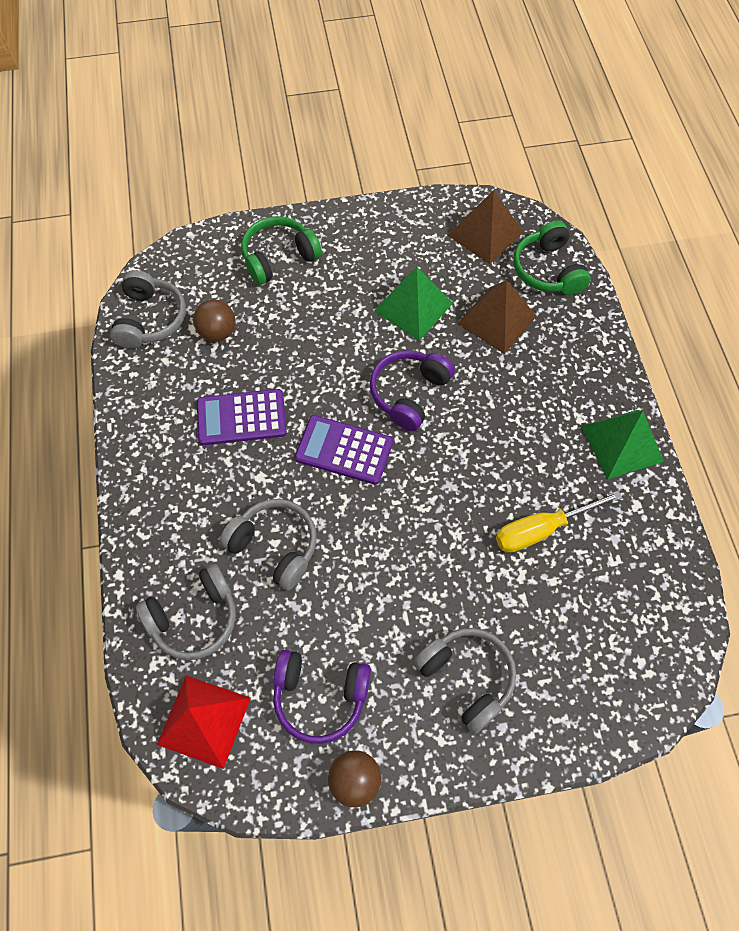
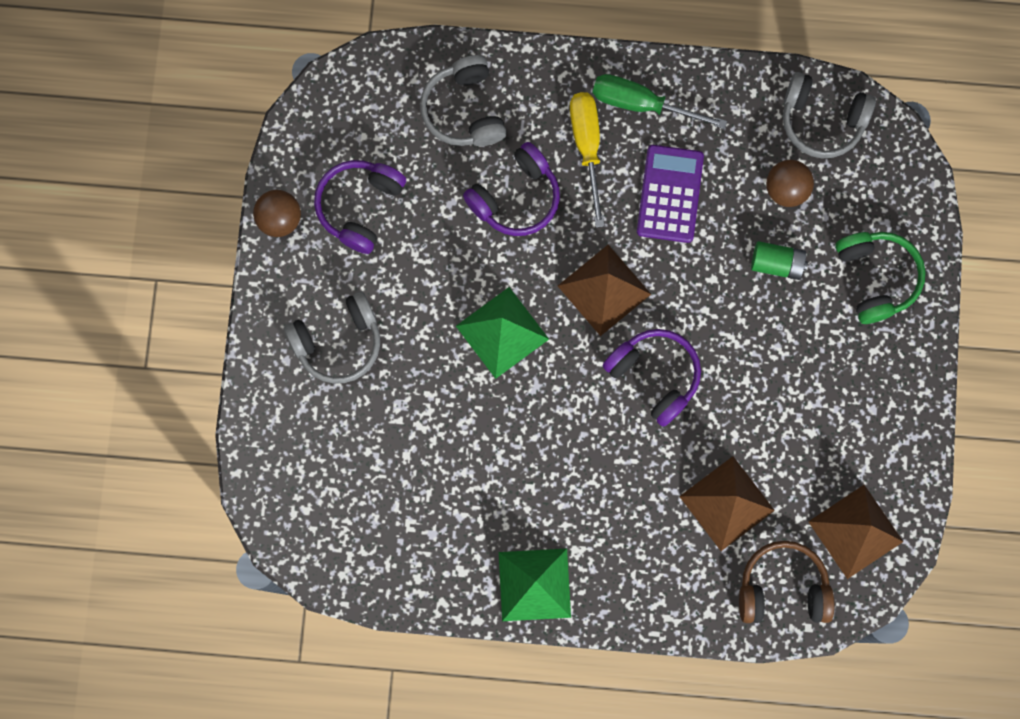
camera: 105 degrees right, 15 degrees up
red pyramid [157,675,251,769] -> none
grey headphones [220,499,317,591] -> purple headphones [463,142,560,236]
purple calculator [295,415,393,485] -> brown pyramid [558,245,651,336]
green pyramid [374,267,453,341] -> green pyramid moved to [456,287,549,379]
yellow screwdriver [496,491,622,553] -> yellow screwdriver moved to [570,92,605,228]
green headphones [513,221,591,295] -> brown headphones [739,541,834,623]
none -> green screwdriver [592,74,727,129]
none -> green battery [751,241,808,280]

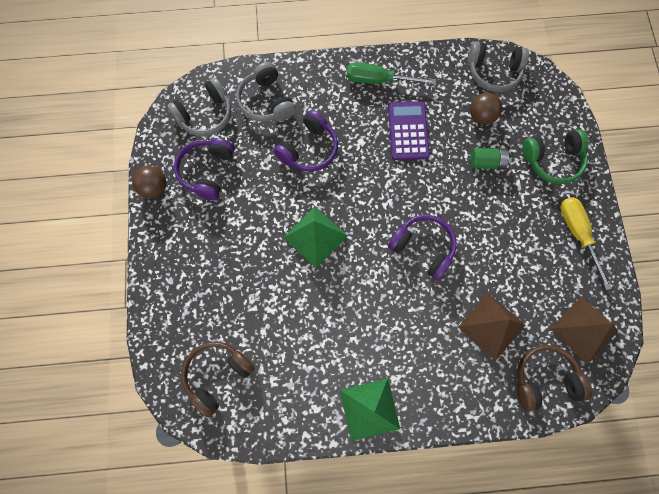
camera: 10 degrees left, 5 degrees down
grey headphones [284,292,380,384] -> grey headphones moved to [167,78,231,136]
brown pyramid [558,245,651,336] -> none
yellow screwdriver [570,92,605,228] -> yellow screwdriver moved to [560,197,612,290]
green headphones [835,232,926,324] -> green headphones turned 105 degrees clockwise [522,129,589,184]
none -> brown headphones [181,342,255,417]

